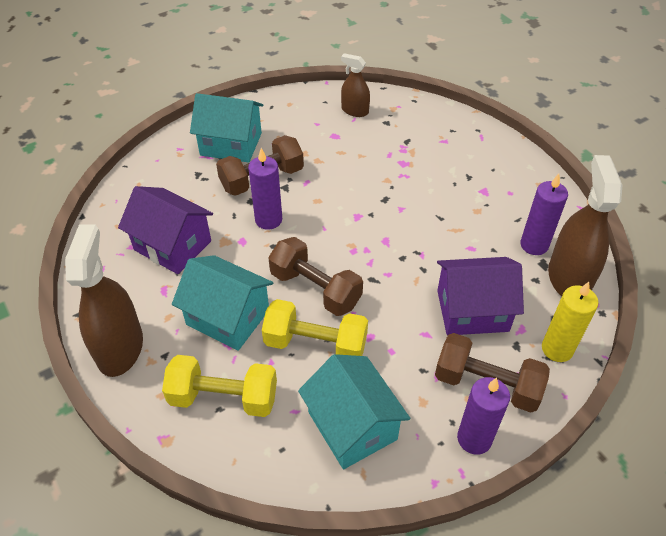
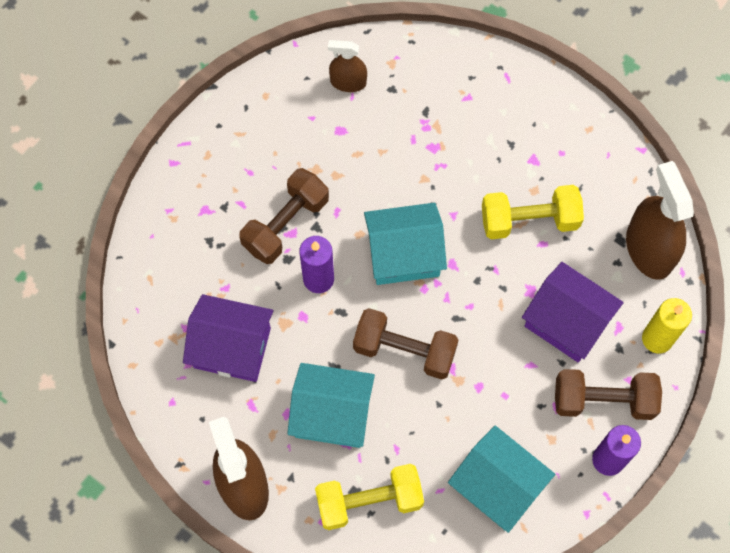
camera: 20 degrees left, 20 degrees up
turquoise house [190,93,264,163] -> turquoise house moved to [364,203,447,285]
yellow dumbbell [262,299,368,356] -> yellow dumbbell moved to [482,185,584,239]
purple house [437,257,524,335] -> purple house turned 60 degrees clockwise [522,262,624,362]
purple candle [520,174,568,255] -> none

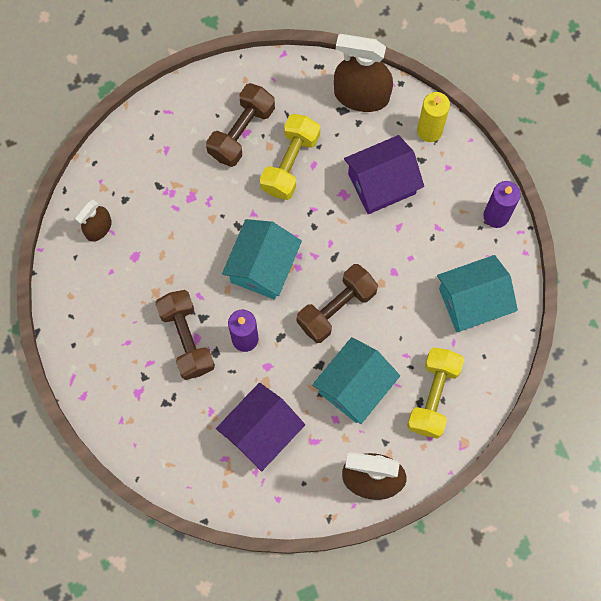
camera: 60 degrees left, 5 degrees up
brown dumbbell [555,369,662,420] -> brown dumbbell moved to [206,83,275,167]

